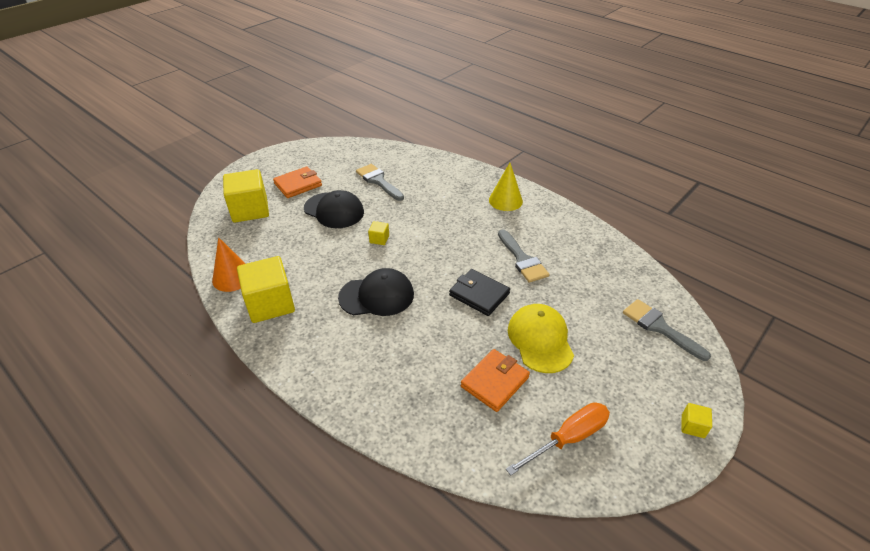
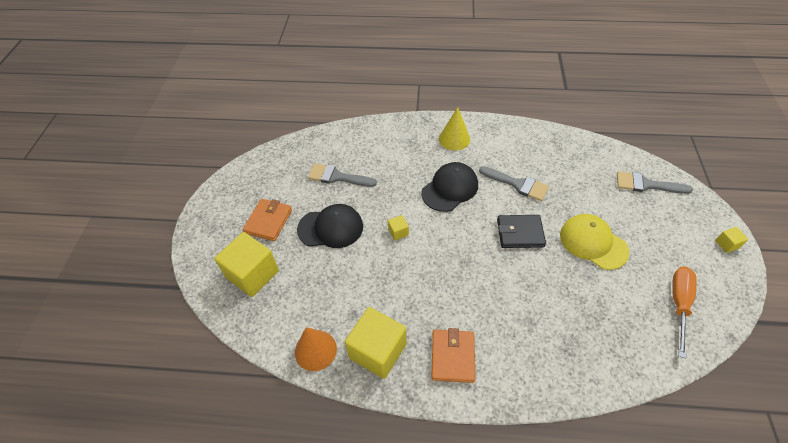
camera: 35 degrees left, 10 degrees up
black cap [338,268,414,316] -> black cap moved to [421,162,478,212]
orange wallet [461,349,530,412] -> orange wallet moved to [432,328,476,383]

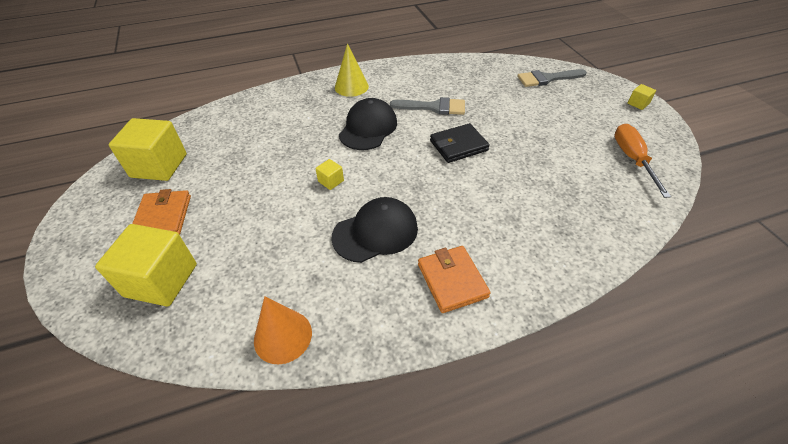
camera: 25 degrees left, 5 degrees down
black cap [297,204,363,248] -> black cap moved to [332,197,418,263]
grey brush [308,163,377,187] -> none
yellow cube [345,307,406,379] -> yellow cube moved to [109,118,187,181]
yellow cap [560,214,630,270] -> none

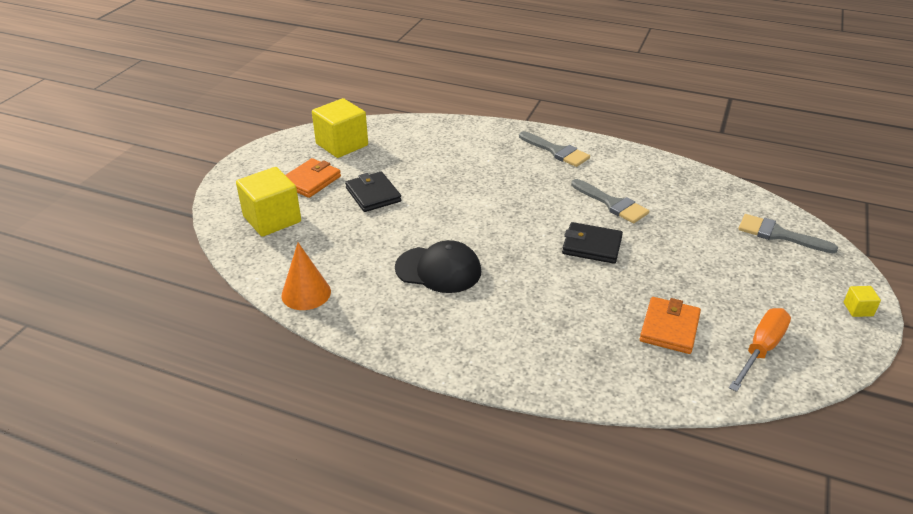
camera: 40 degrees right, 10 degrees down
yellow cube [316,159,344,190] -> none
yellow cone [335,43,369,97] -> grey brush [519,131,590,167]
black cap [339,98,397,150] -> none
orange wallet [418,246,491,313] -> orange wallet moved to [640,297,701,354]
none -> black wallet [345,172,401,212]

